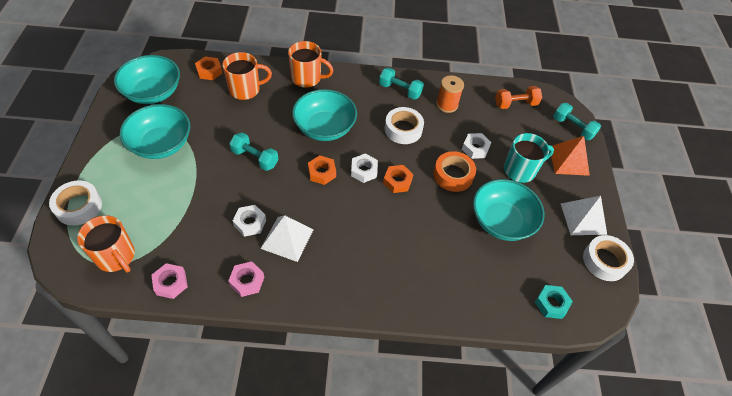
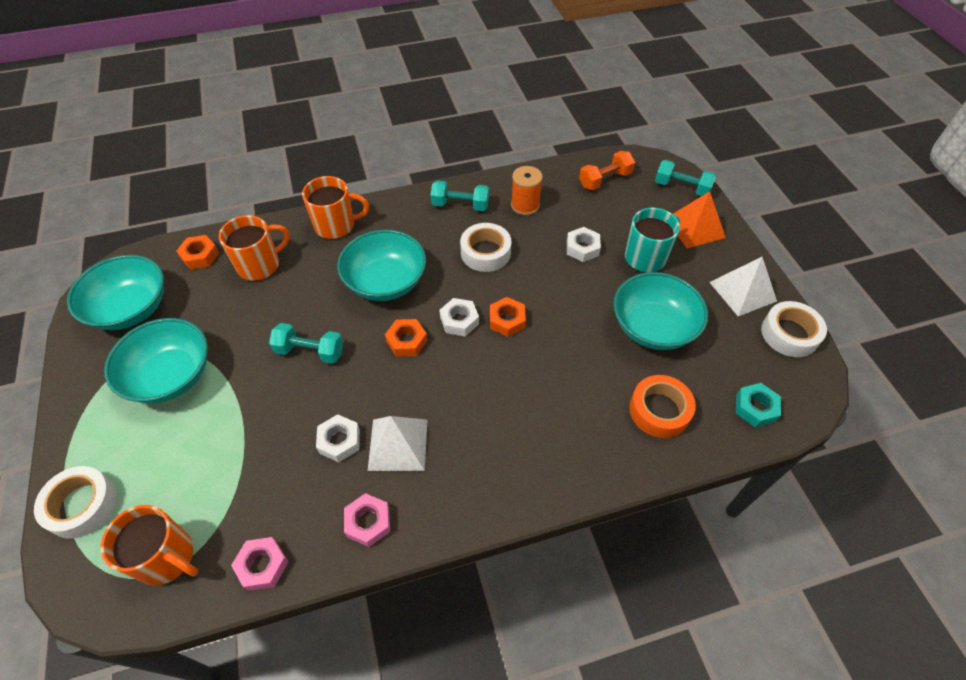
camera: 15 degrees left, 0 degrees up
orange tape [434,151,476,192] -> orange tape moved to [629,375,696,438]

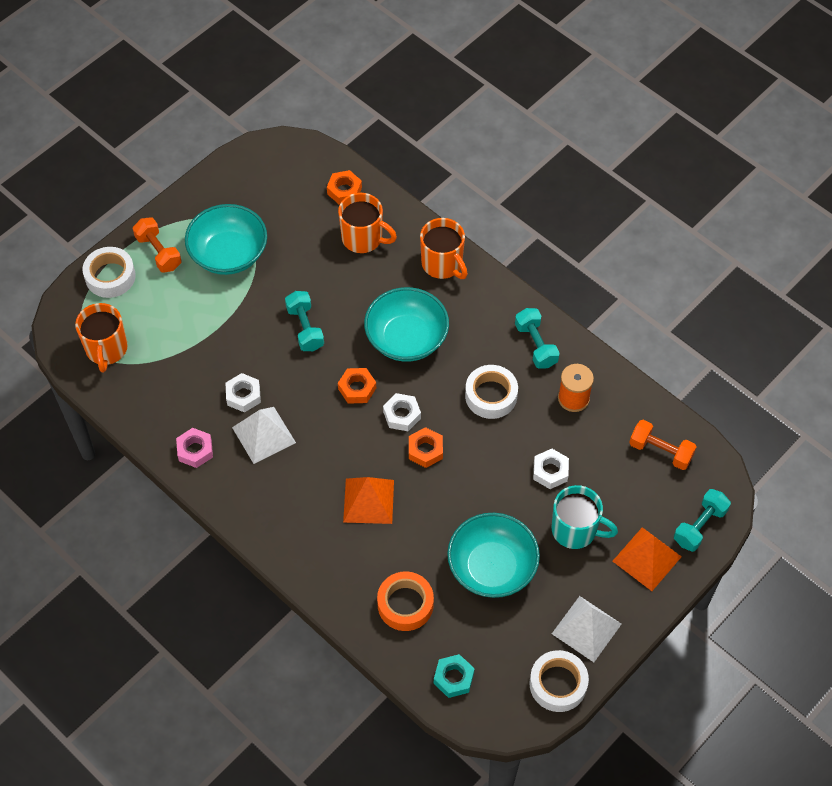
camera: 60 degrees right, 5 degrees up
turquoise bowl [67,255,164,330] -> none
pink nut [231,537,288,591] -> none
turquoise dumbbell [655,160,716,196] -> turquoise dumbbell turned 45 degrees clockwise [674,489,731,552]
none -> orange dumbbell [133,217,182,273]
none -> orange pyramid [343,477,394,524]

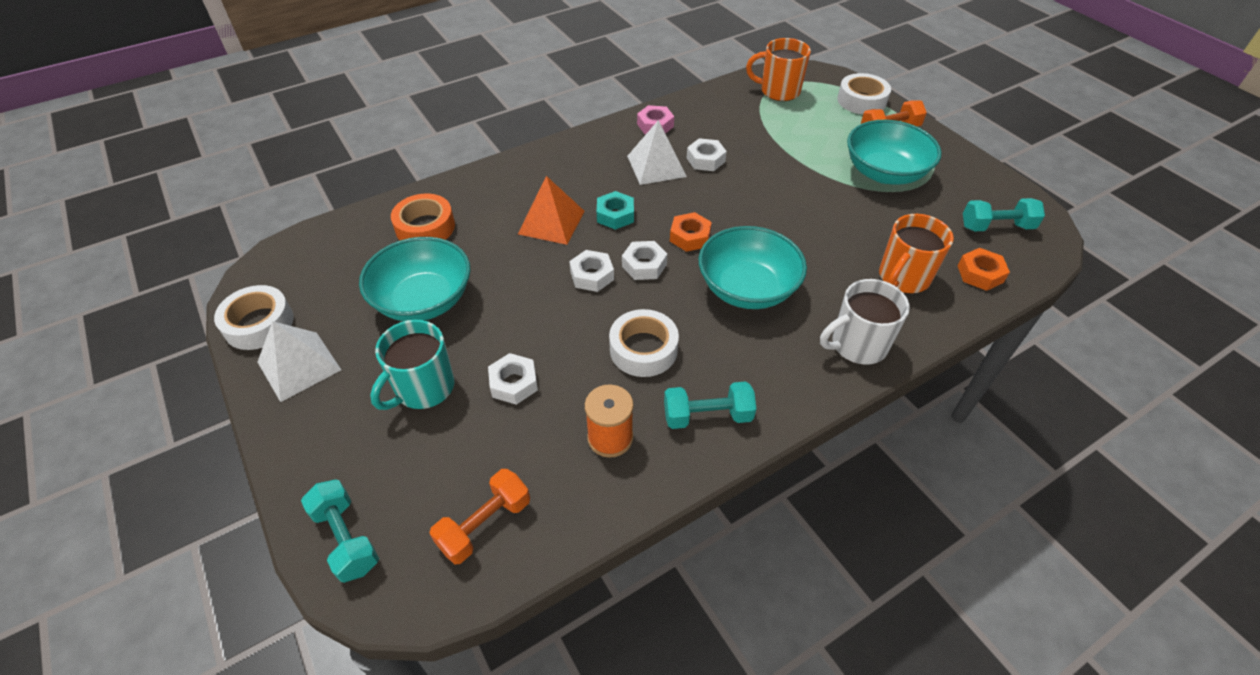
camera: 105 degrees right, 10 degrees down
turquoise dumbbell [285,291,324,351] -> turquoise dumbbell moved to [963,198,1045,231]
orange nut [409,427,443,468] -> white nut [569,250,614,292]
orange mug [420,218,468,279] -> white mug [820,279,910,365]
turquoise nut [434,654,475,698] -> turquoise nut moved to [597,191,634,230]
orange pyramid [613,527,682,591] -> none

